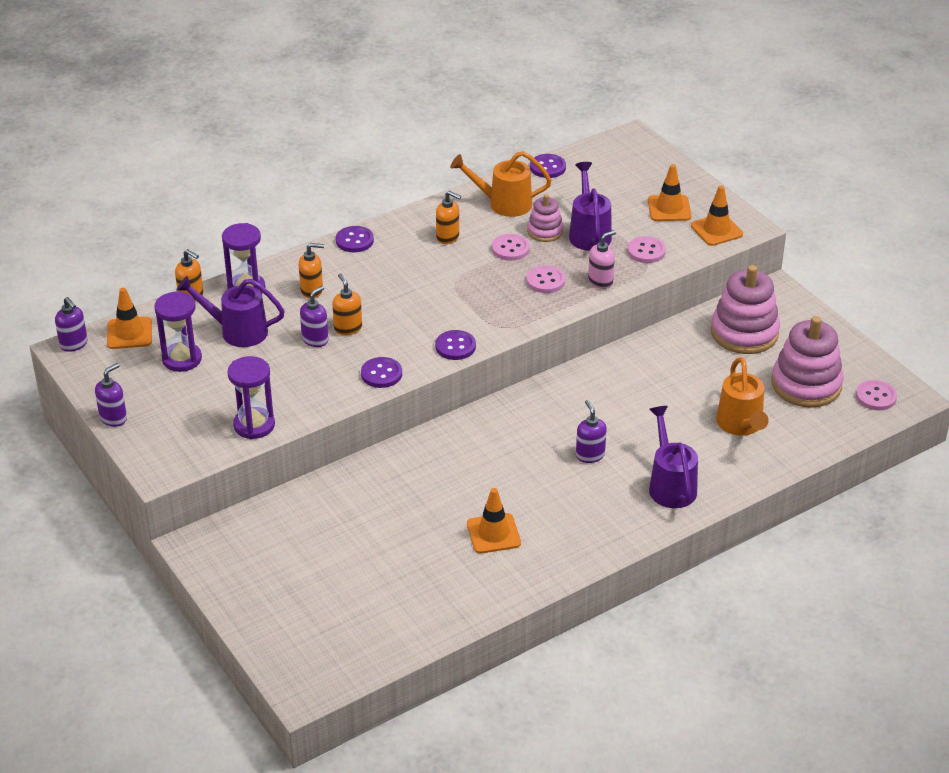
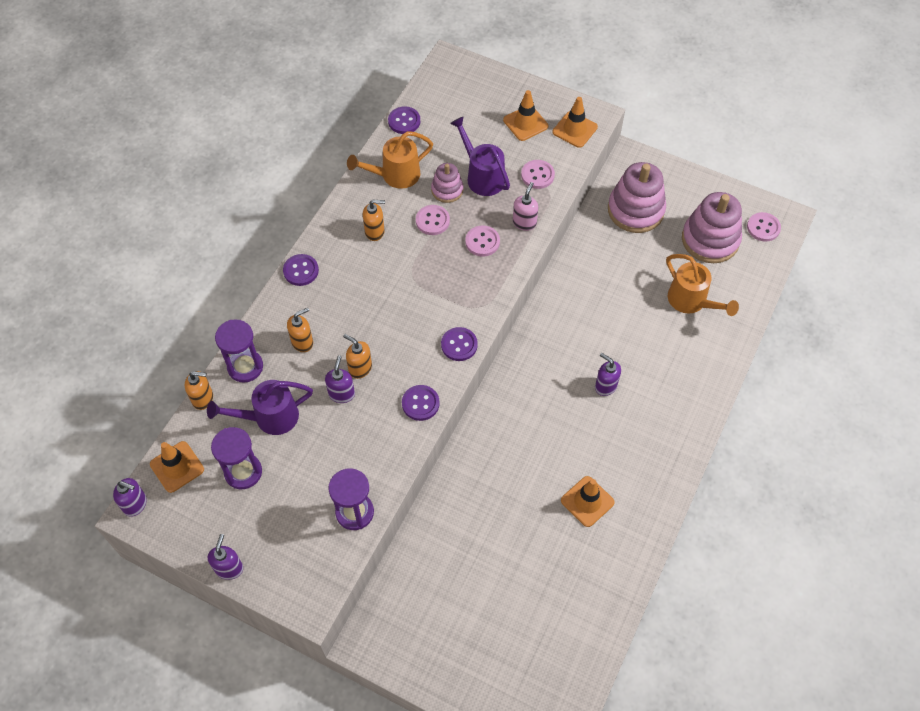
camera: 30 degrees left, 20 degrees up
purple watering can [649,406,698,508] -> none

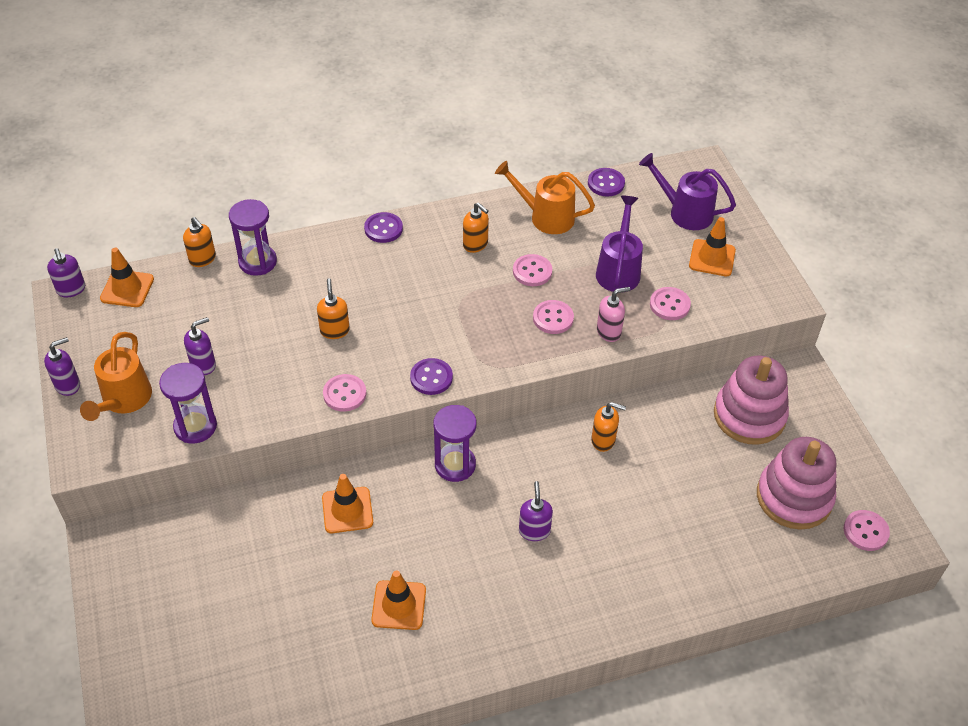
camera: 45 degrees right, 10 degrees down
purple watering can [207,380,313,435] -> purple watering can moved to [639,153,736,230]
purple hourglass [211,427,262,489] -> purple hourglass moved to [433,405,476,482]
orange soap dispenser [287,308,313,352] -> orange soap dispenser moved to [591,402,626,452]
purple soap dispenser [325,355,355,403] -> purple soap dispenser moved to [184,317,216,375]
purple button [402,385,440,421] -> pink button [323,374,366,412]
pink stacking toy [431,163,463,203] -> none
orange traffic cone [553,97,598,148] -> orange traffic cone moved to [322,474,373,533]
orange watering can [666,254,739,316] -> orange watering can moved to [80,332,152,421]

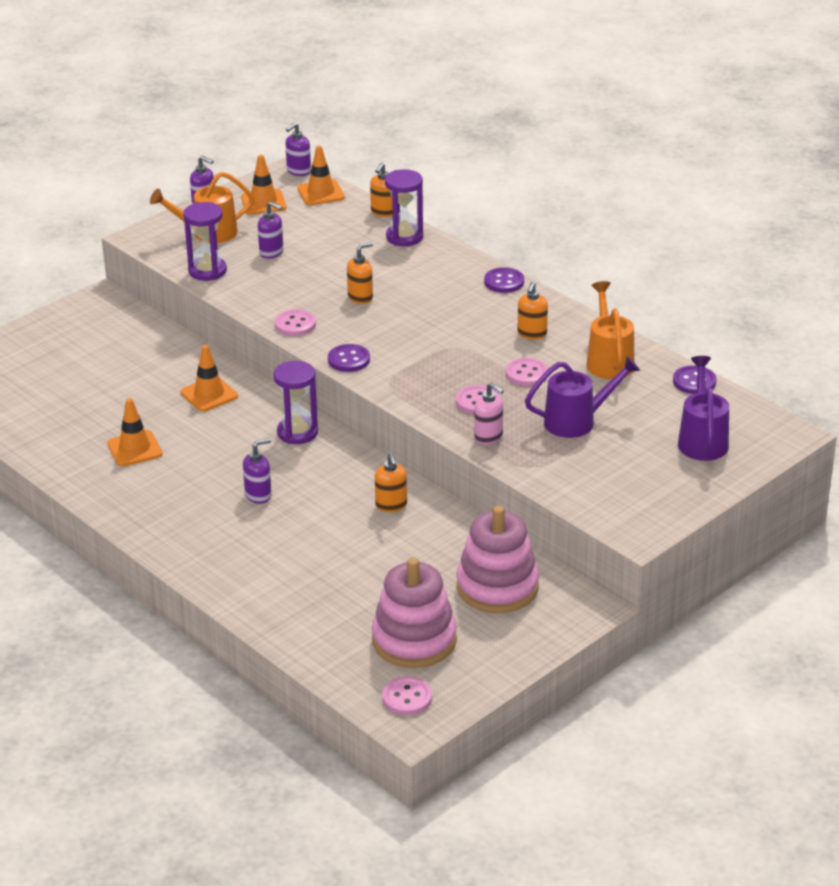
camera: 65 degrees right, 15 degrees down
pink button [650,287,691,320] -> none
orange traffic cone [689,217,736,276] -> orange traffic cone moved to [241,155,286,214]

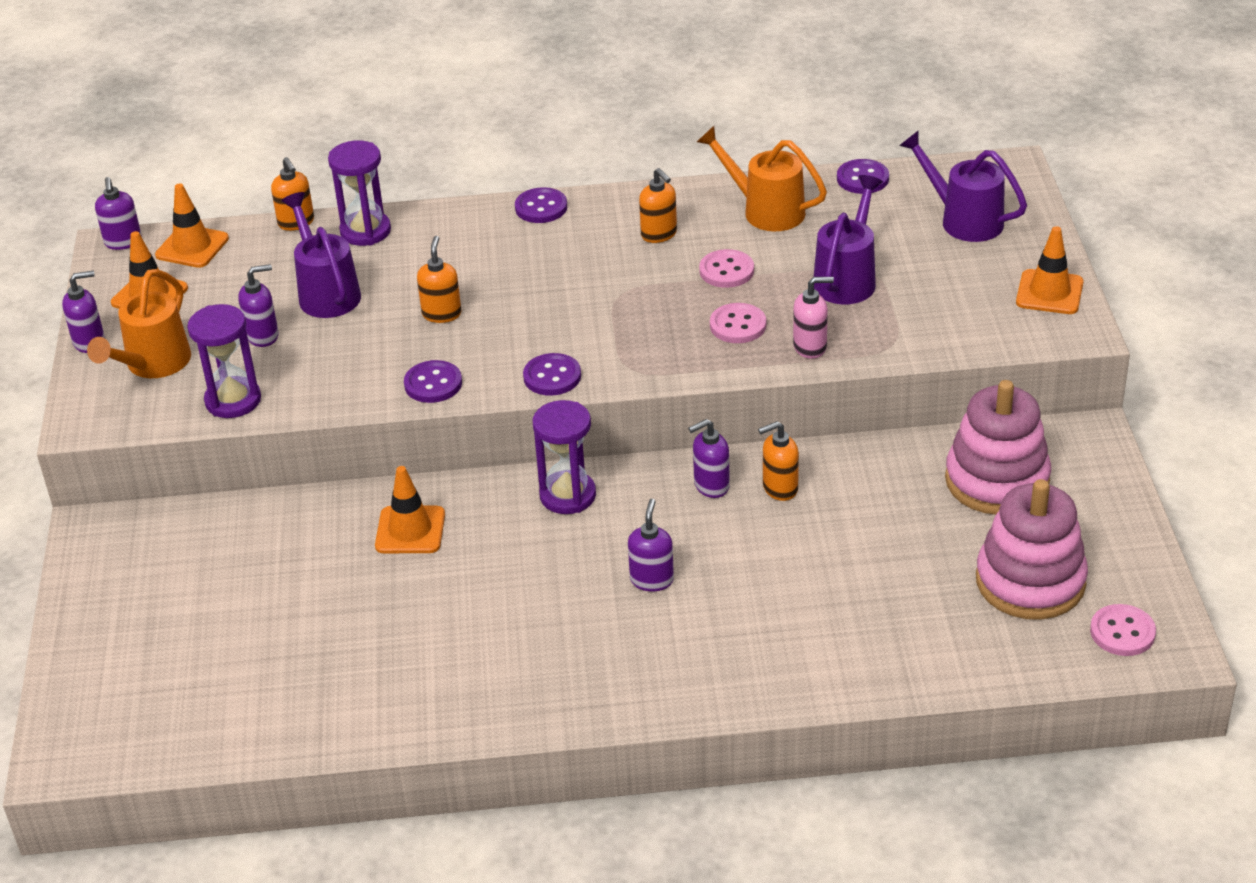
camera: 50 degrees left, 5 degrees up
orange traffic cone [107,398,162,466] -> orange traffic cone moved to [1016,226,1083,314]
pink button [275,309,316,336] -> purple button [404,360,462,403]
orange soap dispenser [375,453,407,512] -> orange soap dispenser turned 135 degrees clockwise [758,421,799,501]
none -> purple watering can [282,192,361,318]
none -> purple soap dispenser [688,419,730,498]

